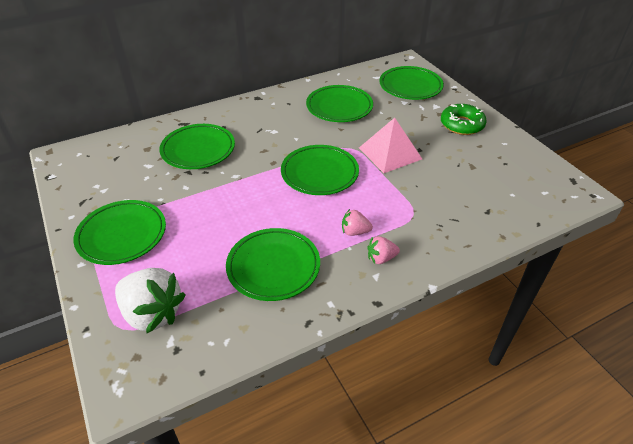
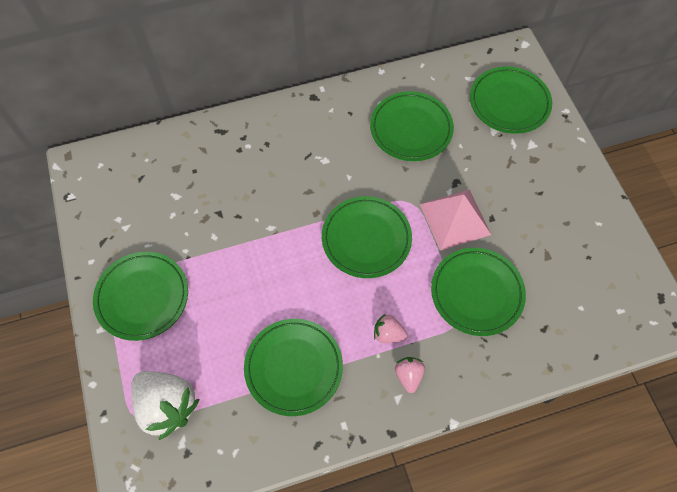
camera: 10 degrees right, 20 degrees up
green plate [159,124,235,169] -> green plate moved to [431,248,526,336]
pink strawberry [367,236,400,264] -> pink strawberry turned 90 degrees clockwise [395,357,425,393]
green donut [441,104,487,135] -> none

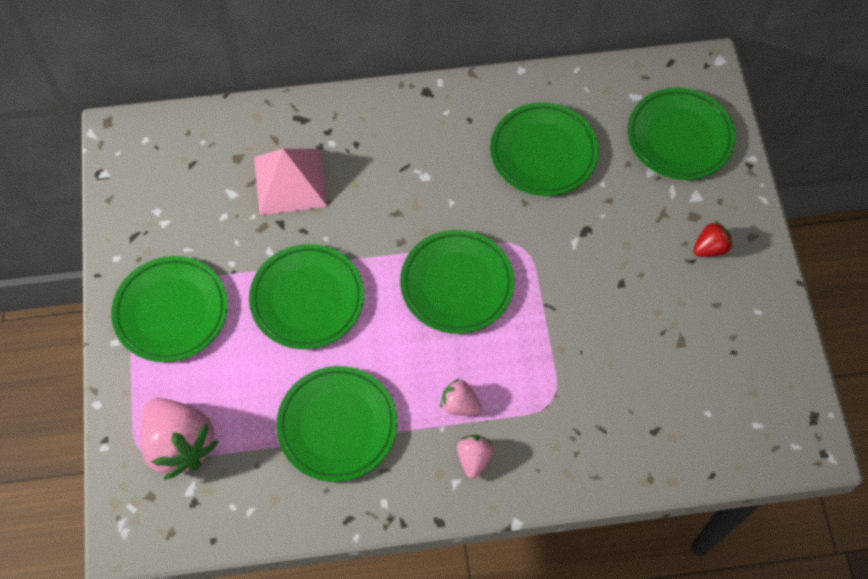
camera: 10 degrees right, 0 degrees up
white strawberry [131,371,200,440] -> pink strawberry [140,398,219,480]
pink pyramid [420,189,491,251] -> pink pyramid moved to [254,149,327,215]
green plate [431,248,526,336] -> green plate moved to [249,244,364,349]
none -> red strawberry [693,221,732,257]

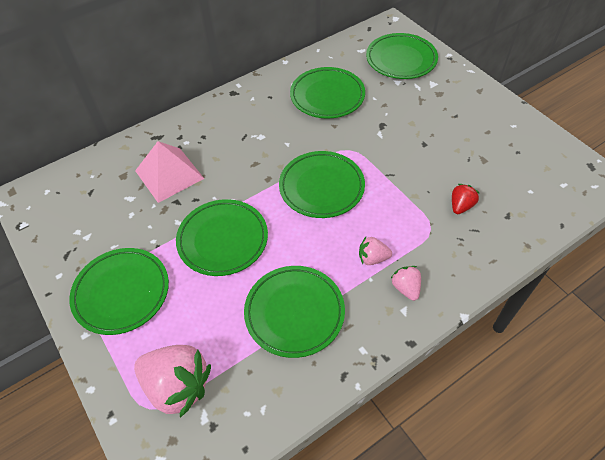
camera: 25 degrees left, 10 degrees down
red strawberry [693,221,732,257] -> red strawberry moved to [452,184,479,214]

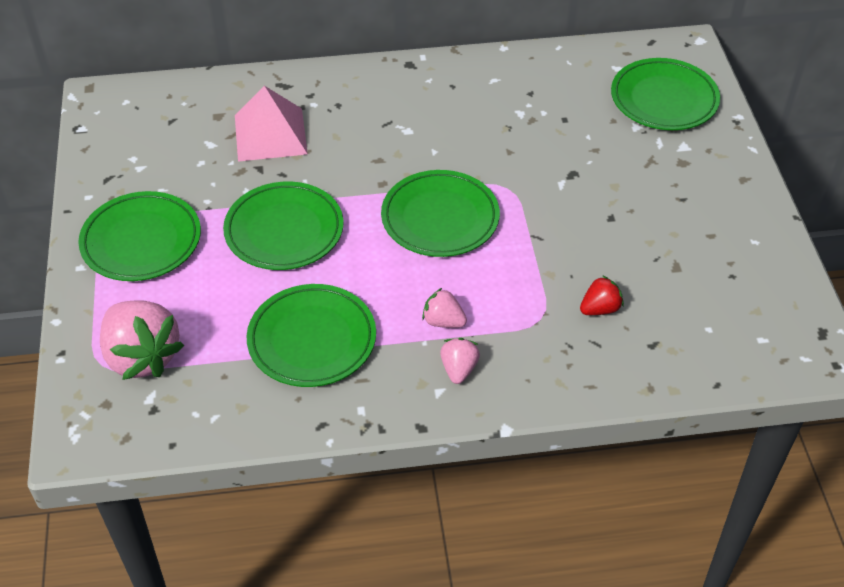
camera: 25 degrees right, 5 degrees down
green plate [290,67,365,119] -> none

